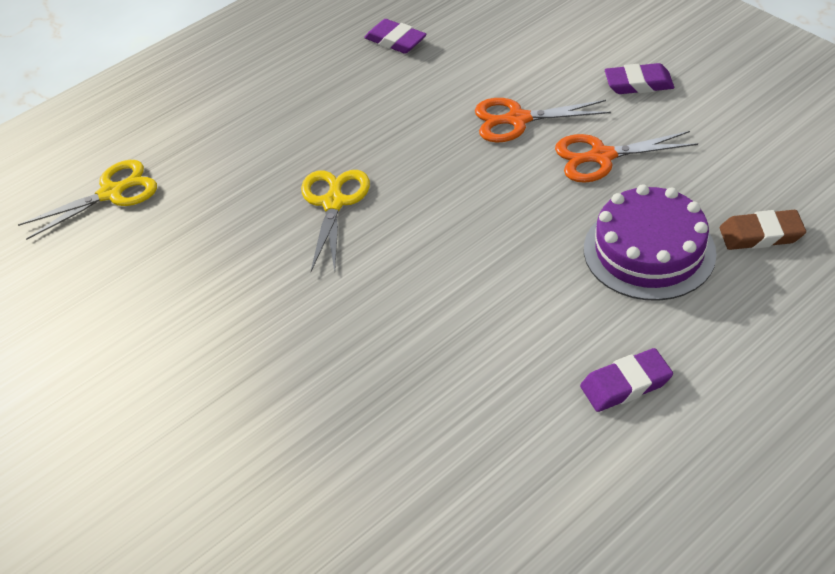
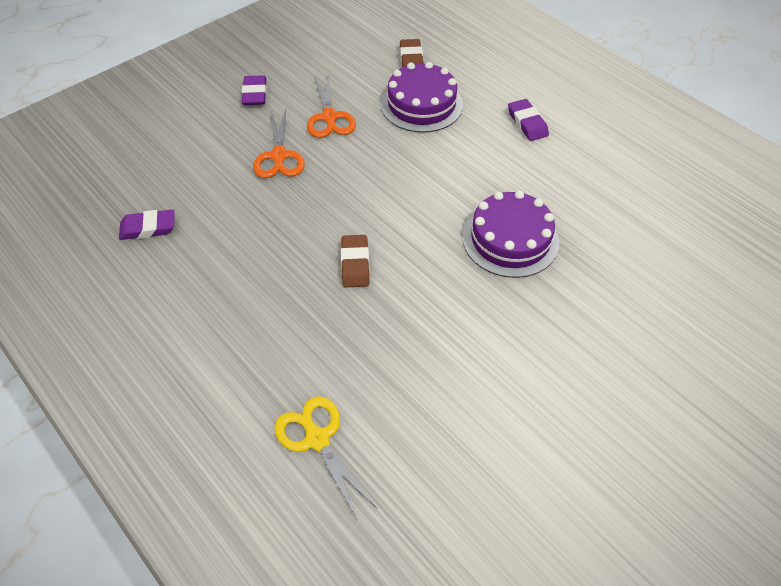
camera: 95 degrees left, 5 degrees up
yellow scissors [301,170,370,271] -> brown eraser [341,235,370,288]
purple eraser [364,19,427,54] -> purple eraser turned 45 degrees clockwise [119,210,175,240]
none -> purple cake [463,190,559,278]

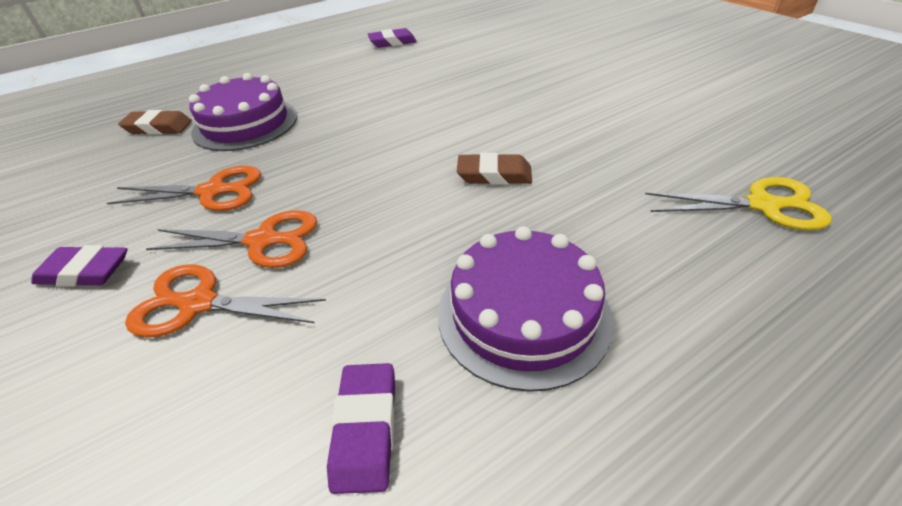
camera: 80 degrees left, 10 degrees down
yellow scissors [274,396,377,521] -> yellow scissors turned 150 degrees counterclockwise [645,177,831,230]
purple cake [463,190,559,278] -> purple cake moved to [438,226,613,392]
purple eraser [508,99,549,141] -> purple eraser moved to [368,28,417,48]
none -> orange scissors [125,265,326,338]

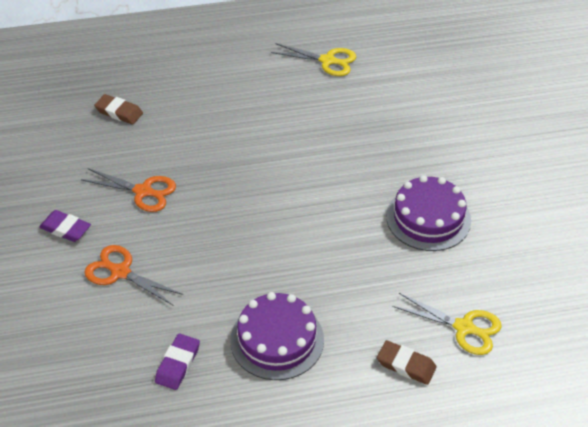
camera: 20 degrees right, 5 degrees up
orange scissors [146,210,317,268] -> none
purple cake [189,73,297,151] -> purple cake moved to [386,175,471,251]
purple eraser [368,28,417,48] -> yellow scissors [271,43,356,76]
brown eraser [457,153,532,185] -> brown eraser moved to [377,340,437,385]

